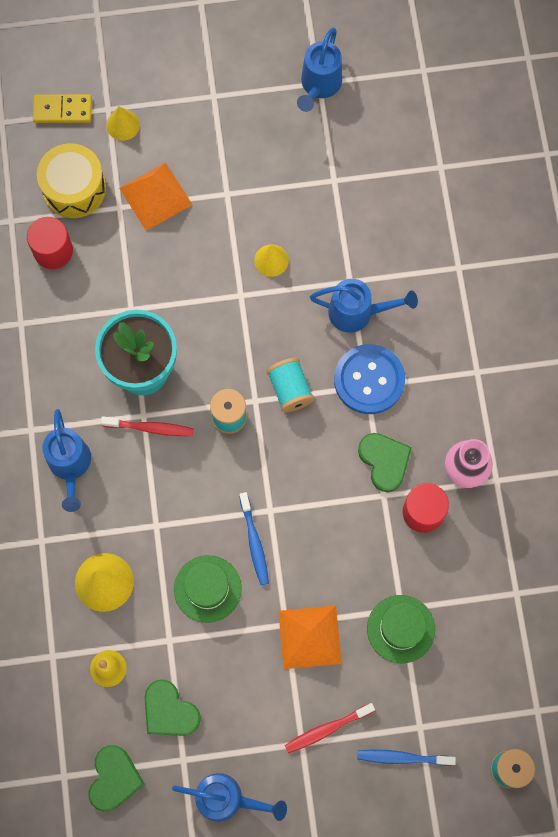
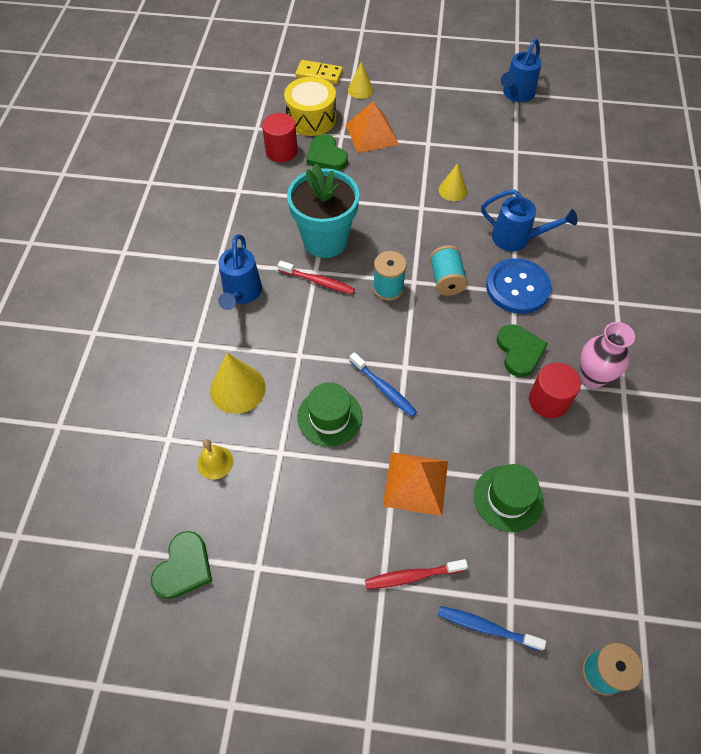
camera: 15 degrees right, 15 degrees down
green heart [145,679,201,736] -> green heart moved to [306,134,348,171]
blue watering can [172,773,287,821] -> none
blue toothbrush [239,492,269,585] -> blue toothbrush turned 45 degrees counterclockwise [350,352,417,417]

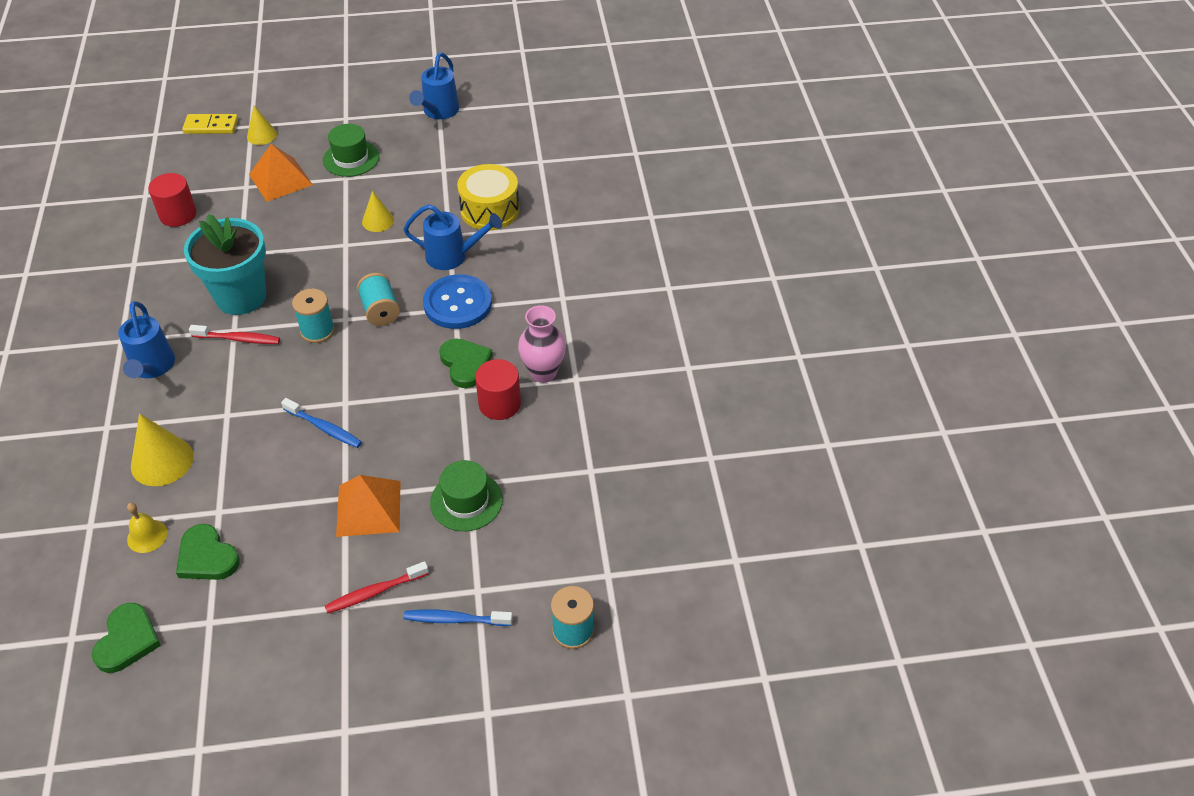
camera: 15 degrees left, 10 degrees down
yellow drum [284,77,336,136] -> yellow drum moved to [457,164,520,230]
green hat [297,382,362,447] -> green hat moved to [323,124,379,177]
green heart [306,134,348,171] -> green heart moved to [176,524,240,580]

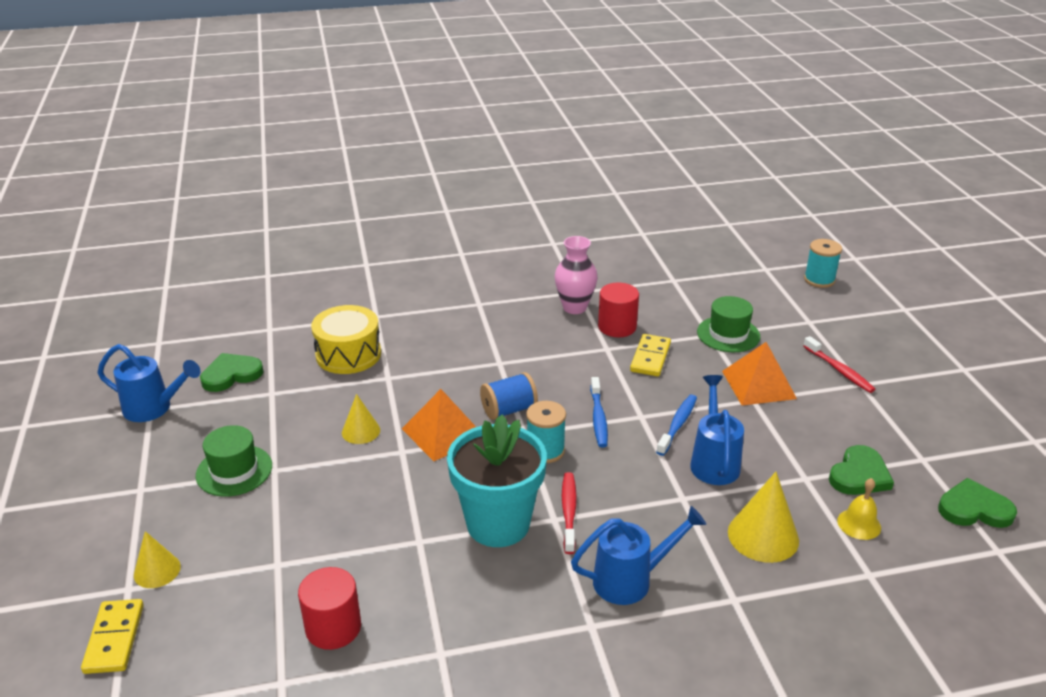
camera: 95 degrees left, 15 degrees down
orange pyramid [249,144,313,202] -> orange pyramid moved to [402,389,476,461]
turquoise spool [357,273,400,326] -> blue spool [480,372,538,420]
blue watering can [403,204,502,270] -> blue watering can moved to [690,375,744,485]
blue toothbrush [404,610,513,626] -> blue toothbrush moved to [590,377,608,447]
blue button [423,274,492,329] -> none
green heart [439,339,493,388] -> green heart moved to [200,353,264,392]
none -> yellow domino [630,334,671,377]

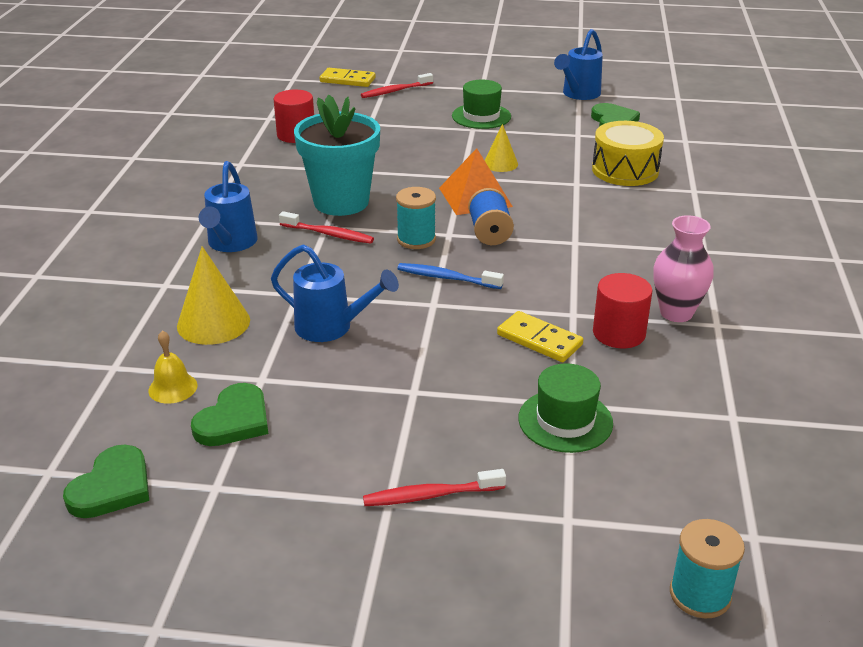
camera: 110 degrees right, 0 degrees up
yellow cone [134,531,181,588] -> red toothbrush [361,73,433,98]
blue toothbrush [656,394,697,456] -> none
orange pyramid [722,342,797,405] -> none
green heart [829,445,894,495] -> green heart turned 120 degrees counterclockwise [191,383,268,446]

